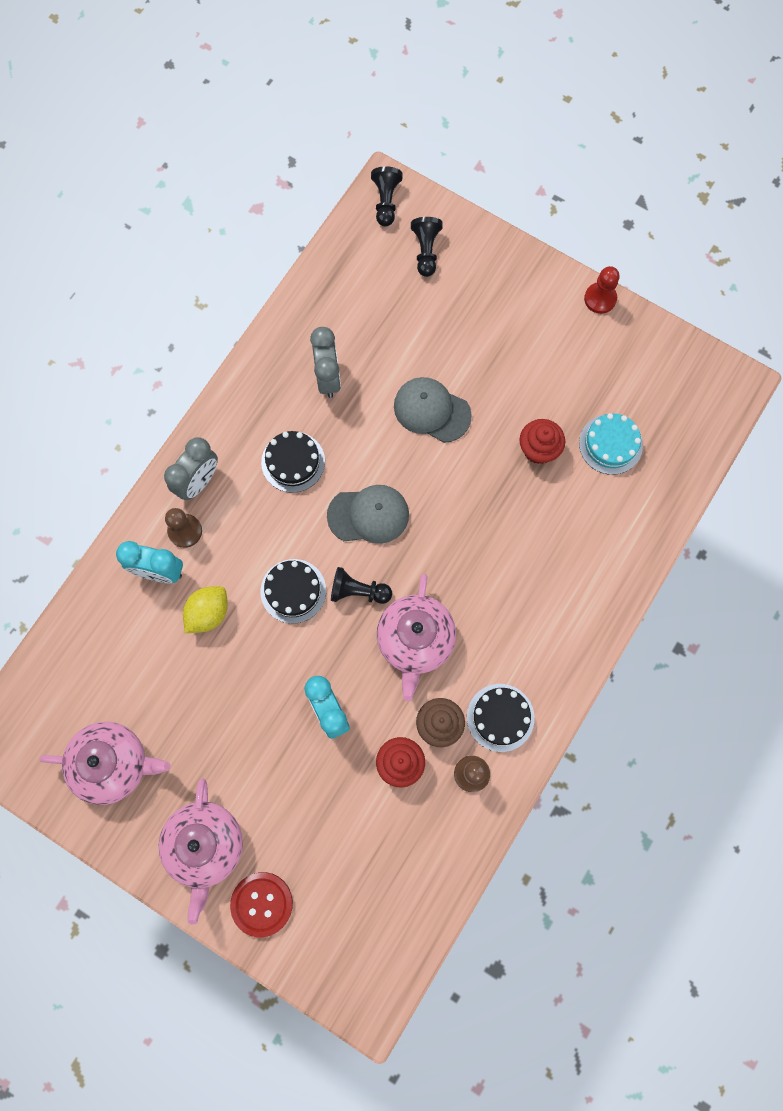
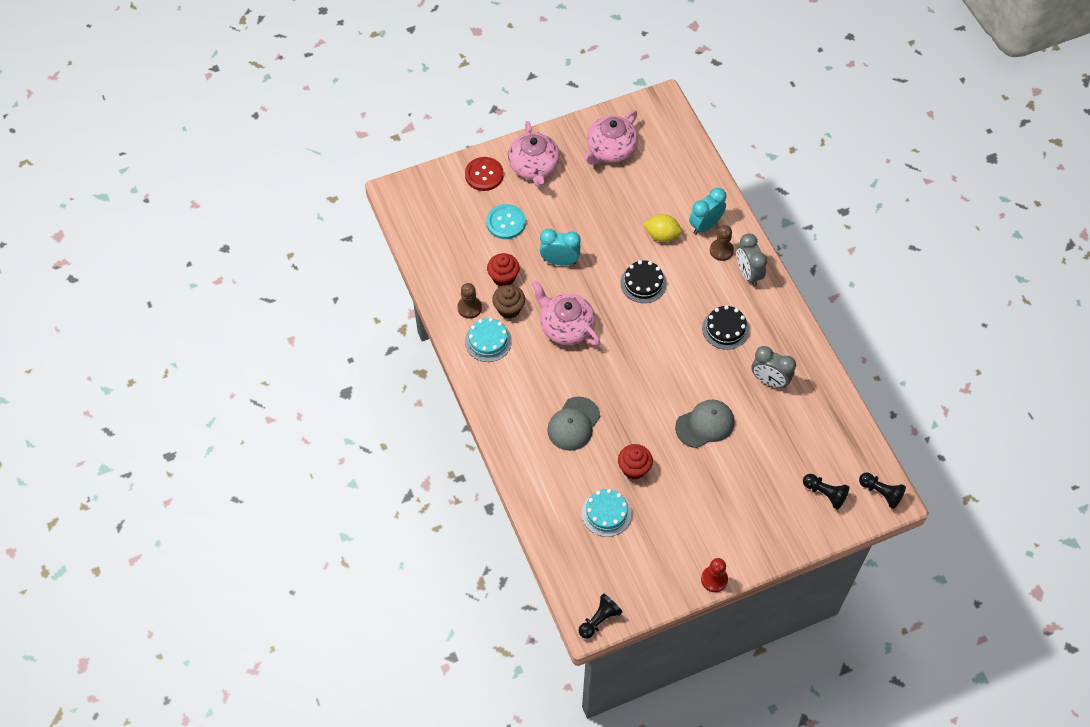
camera: 125 degrees right, 15 degrees down
pink teapot [159,778,243,924] -> pink teapot turned 135 degrees counterclockwise [508,121,560,188]
yellow lemon [183,586,228,633] -> yellow lemon turned 60 degrees counterclockwise [643,214,682,242]
grey cap [327,485,409,544] -> grey cap moved to [547,396,600,451]
black pawn [331,567,392,604] -> black pawn moved to [579,593,623,639]
black cake [467,684,535,752] -> turquoise cake [465,318,512,362]
none -> turquoise button [486,204,526,239]

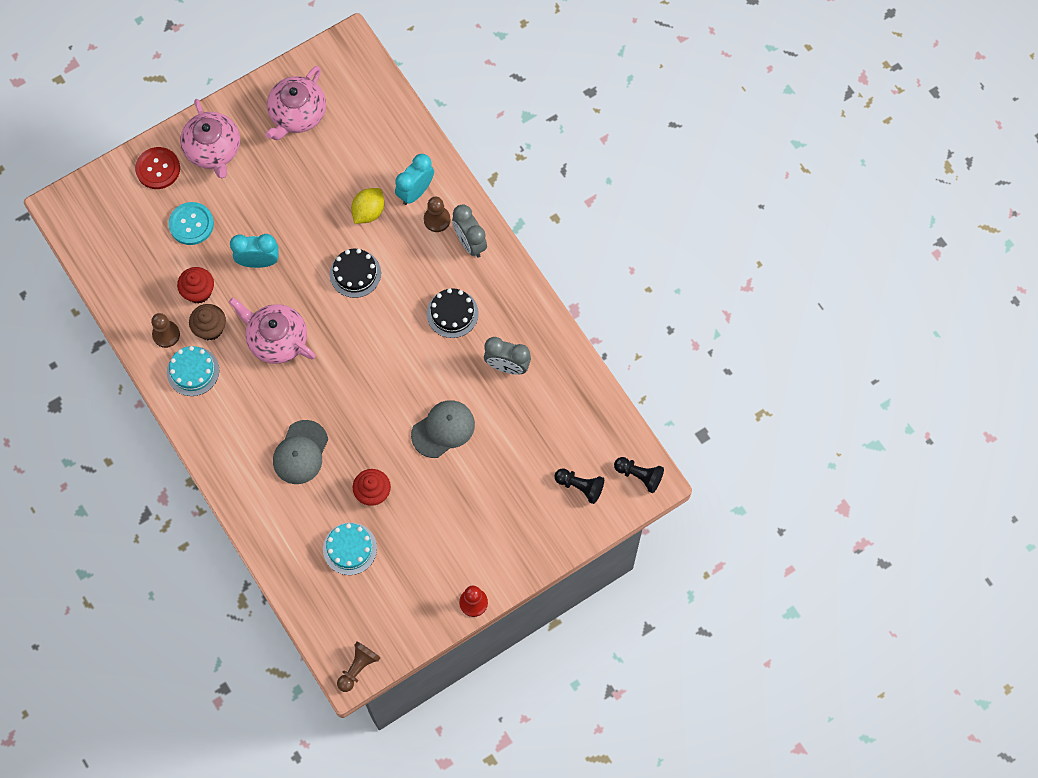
camera: 10 degrees left, 10 degrees up
black pawn [579,593,623,639] -> brown pawn [337,641,381,692]
yellow lemon [643,214,682,242] -> yellow lemon turned 60 degrees counterclockwise [351,188,384,224]

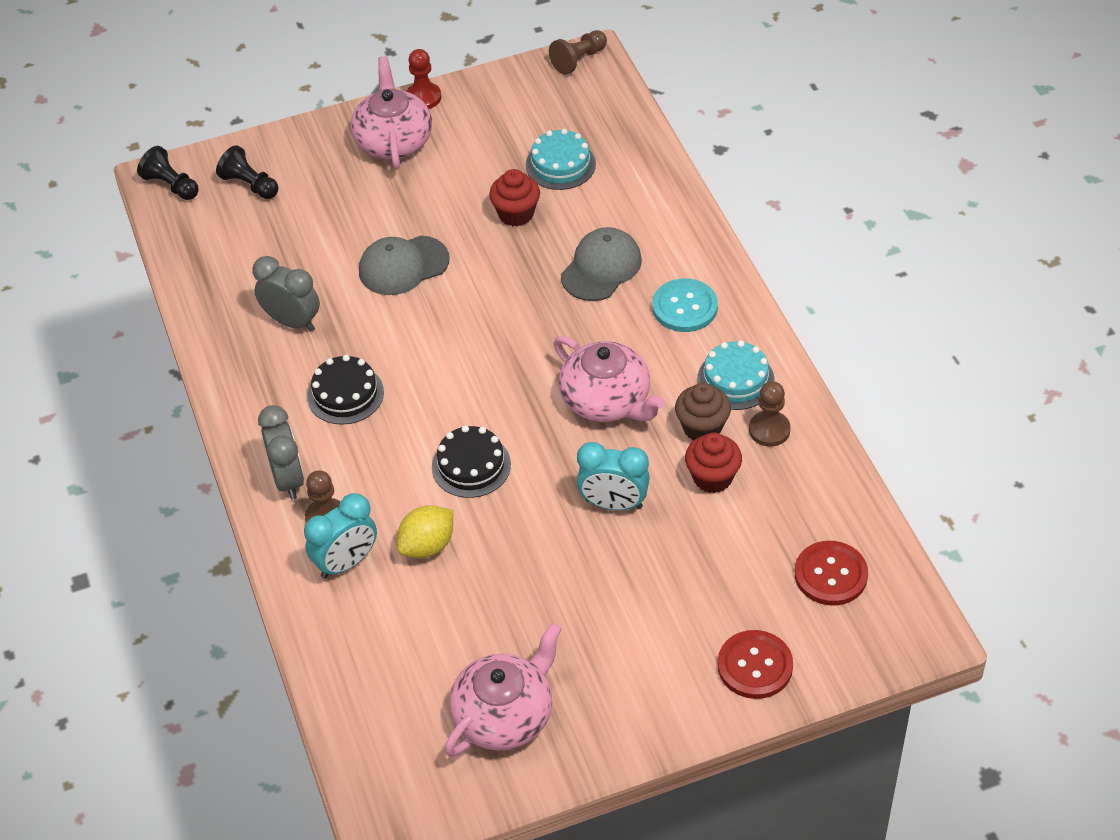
camera: 165 degrees left, 20 degrees down
turquoise button [168,202,214,245] -> turquoise button moved to [652,278,718,332]
pink teapot [180,99,240,178] -> pink teapot moved to [351,56,432,169]
none -> red button [795,541,868,605]

